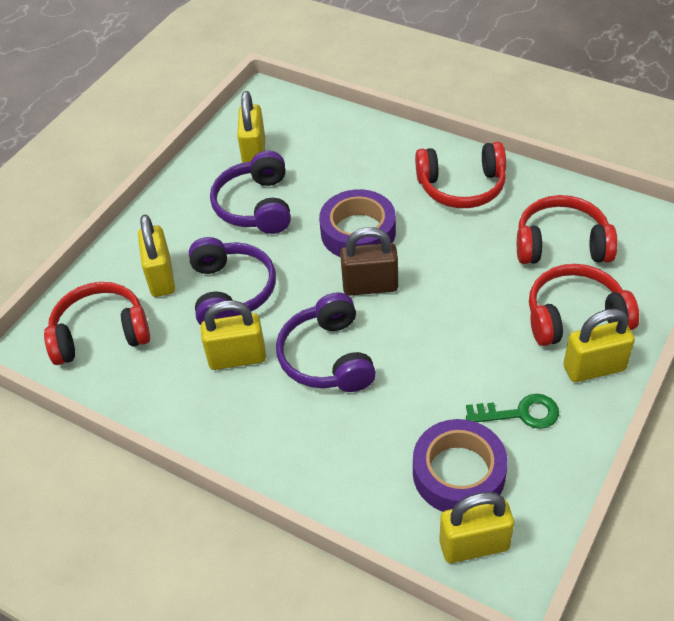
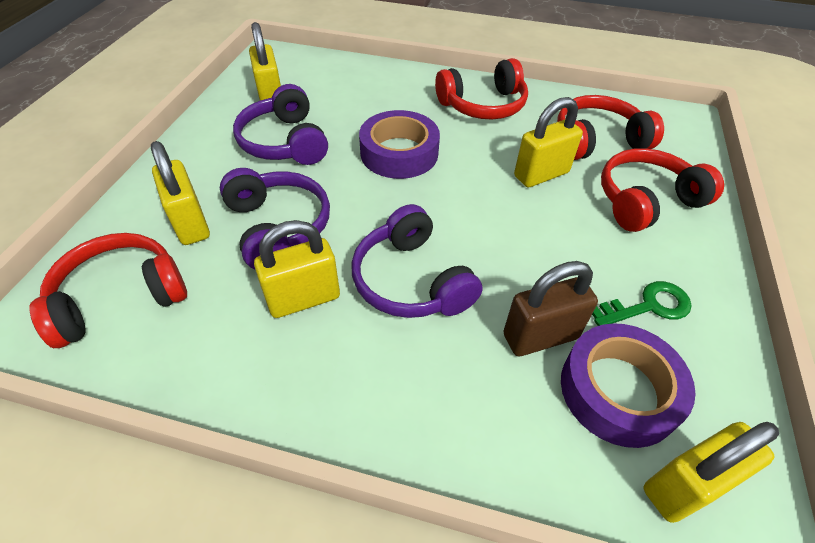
camera: 20 degrees left, 0 degrees up
brown padlock [340,227,398,296] -> brown padlock moved to [503,261,598,356]
yellow padlock [563,309,635,382] -> yellow padlock moved to [514,97,583,187]

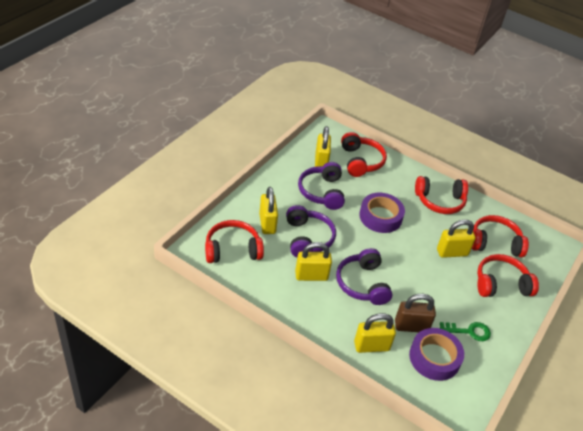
camera: 15 degrees right, 5 degrees down
yellow padlock [643,422,779,523] -> yellow padlock moved to [354,313,396,353]
none -> red headphones [341,132,387,177]

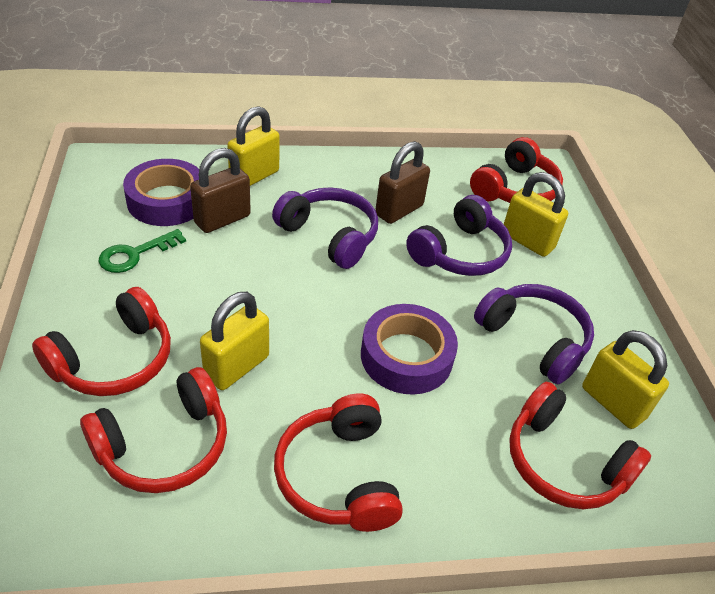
camera: 140 degrees right, 0 degrees up
purple headphones [286,205,336,257] -> purple headphones turned 90 degrees counterclockwise [406,195,512,276]
yellow padlock [295,242,332,281] -> brown padlock [375,141,430,224]
red headphones [415,176,468,214] -> red headphones turned 60 degrees counterclockwise [274,394,403,532]

